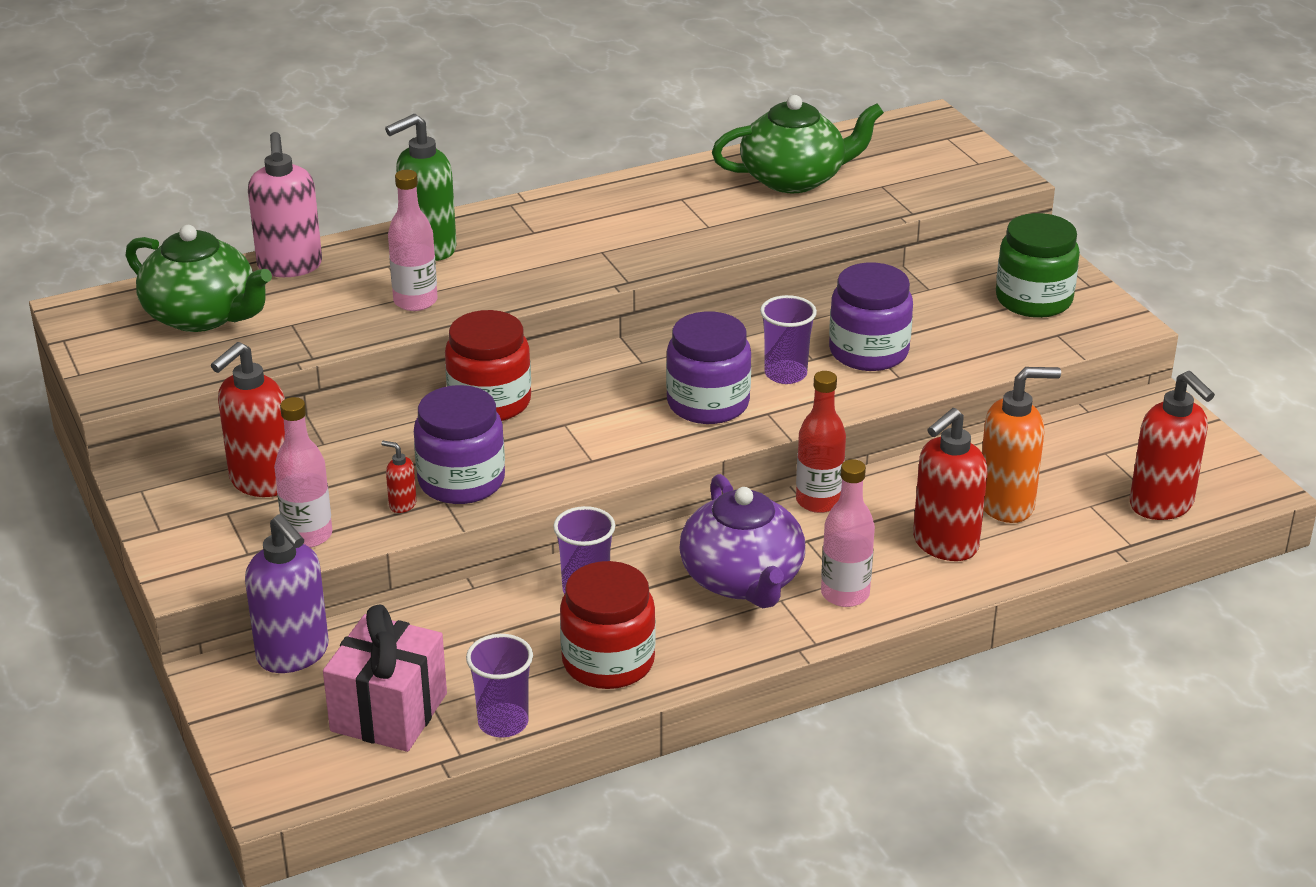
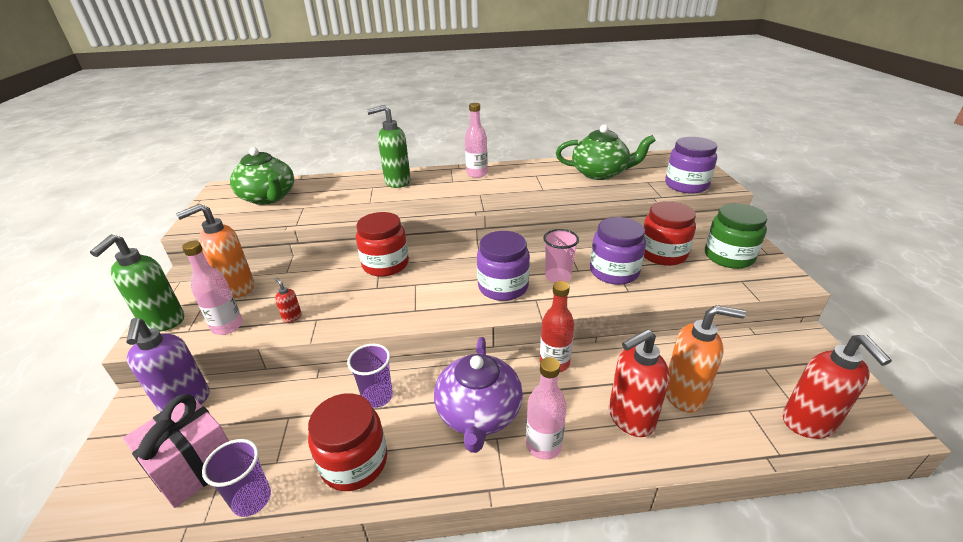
camera: 20 degrees right, 0 degrees up
red soap dispenser [211,342,285,497] -> orange soap dispenser [176,204,254,298]
pink soap dispenser [248,132,322,277] -> none
pink bottle [388,170,438,311] -> pink bottle moved to [465,103,488,178]
purple jar [414,385,505,504] -> purple jar moved to [665,137,717,194]
purple cup [760,295,817,384] -> pink cup [543,229,579,283]
none -> green soap dispenser [90,234,184,332]
none -> red jar [644,201,696,266]

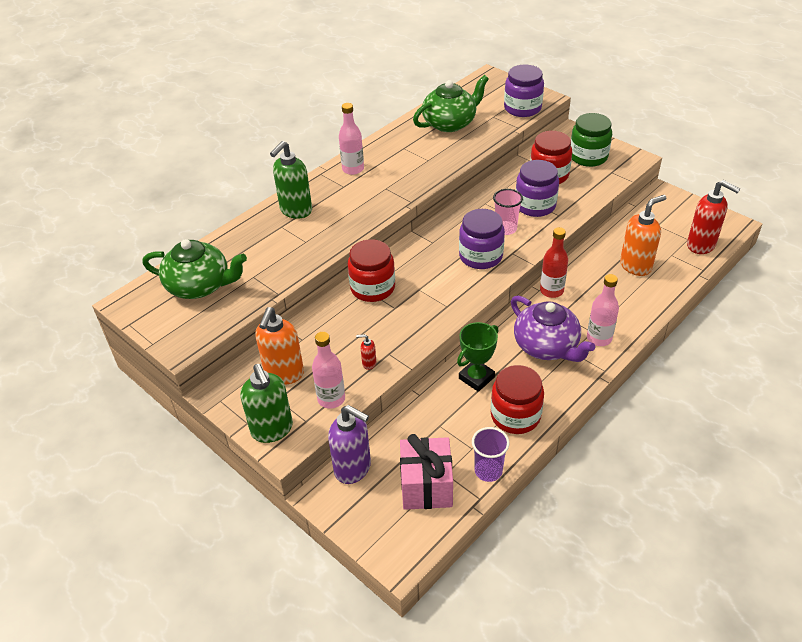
camera: 40 degrees left, 10 degrees up
purple cup [347,344,393,408] -> green trophy [457,322,498,392]
red soap dispenser [609,329,670,437] -> none

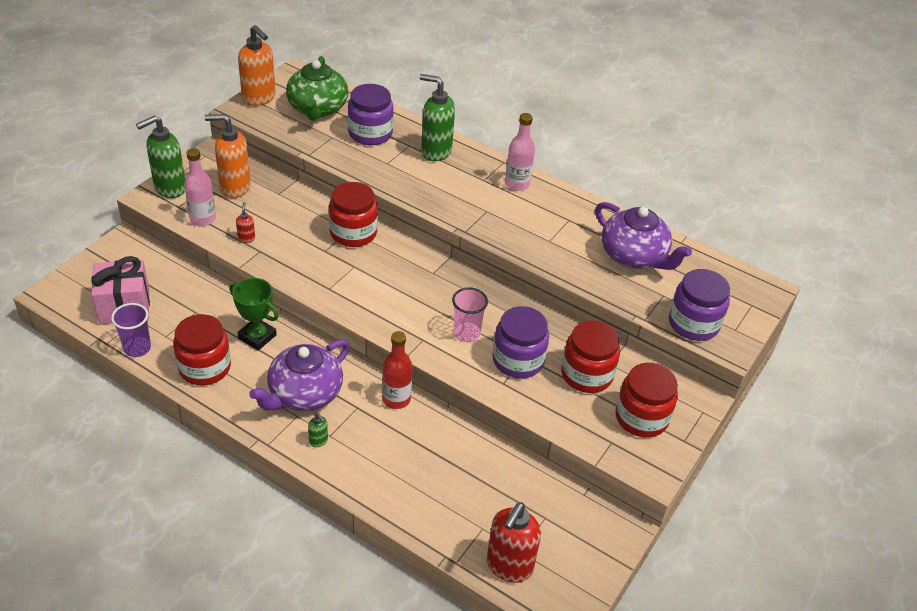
camera: 75 degrees right, 0 degrees up
purple soap dispenser [328,405,371,484] -> none
green teapot [413,75,489,132] -> purple teapot [595,202,692,270]
purple jar [459,209,505,269] -> purple jar moved to [348,84,394,145]
green jar [571,113,612,167] -> red jar [615,363,678,437]
pink bottle [587,274,619,346] -> green soap dispenser [308,413,328,447]
orange soap dispenser [620,195,666,276] -> orange soap dispenser moved to [238,25,276,106]

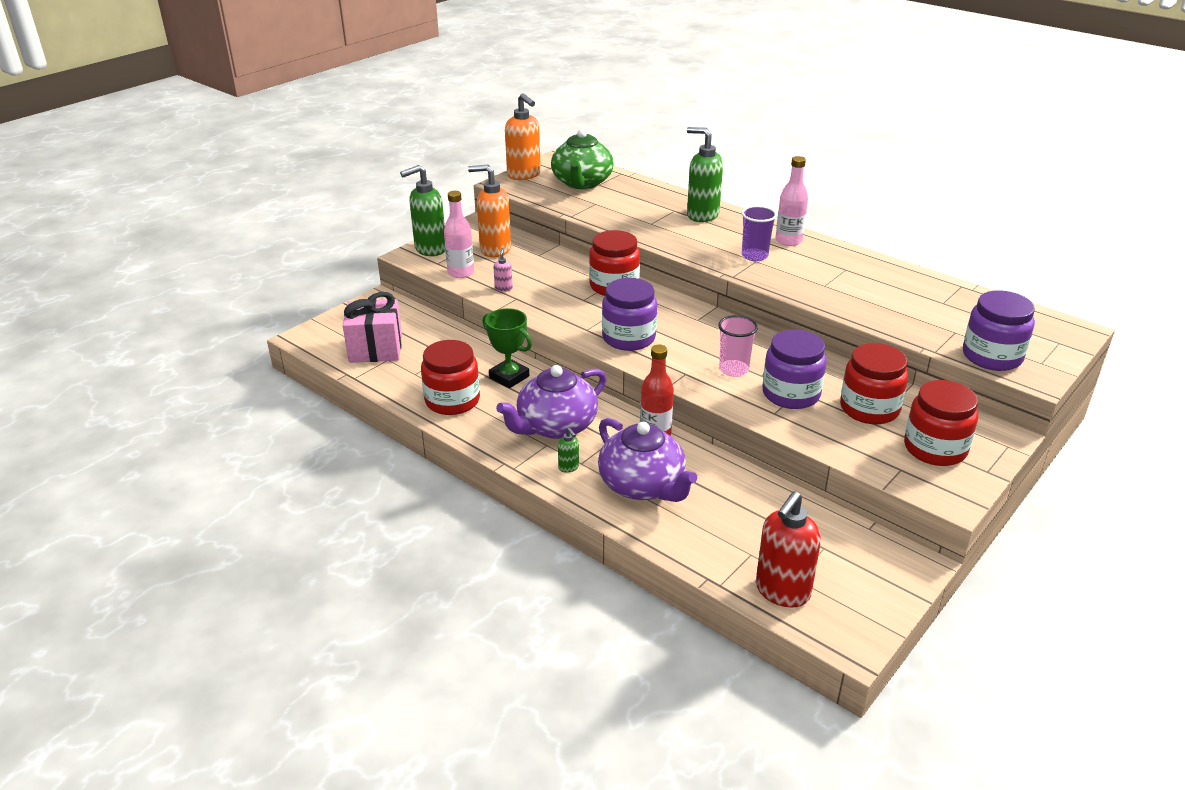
camera: 10 degrees right, 10 degrees down
purple cup [111,303,151,357] -> purple cup moved to [742,206,777,261]
red soap dispenser [236,202,255,243] -> pink soap dispenser [494,248,513,292]
purple jar [348,84,394,145] -> purple jar moved to [602,278,657,351]
purple teapot [595,202,692,270] -> purple teapot moved to [598,418,697,502]

